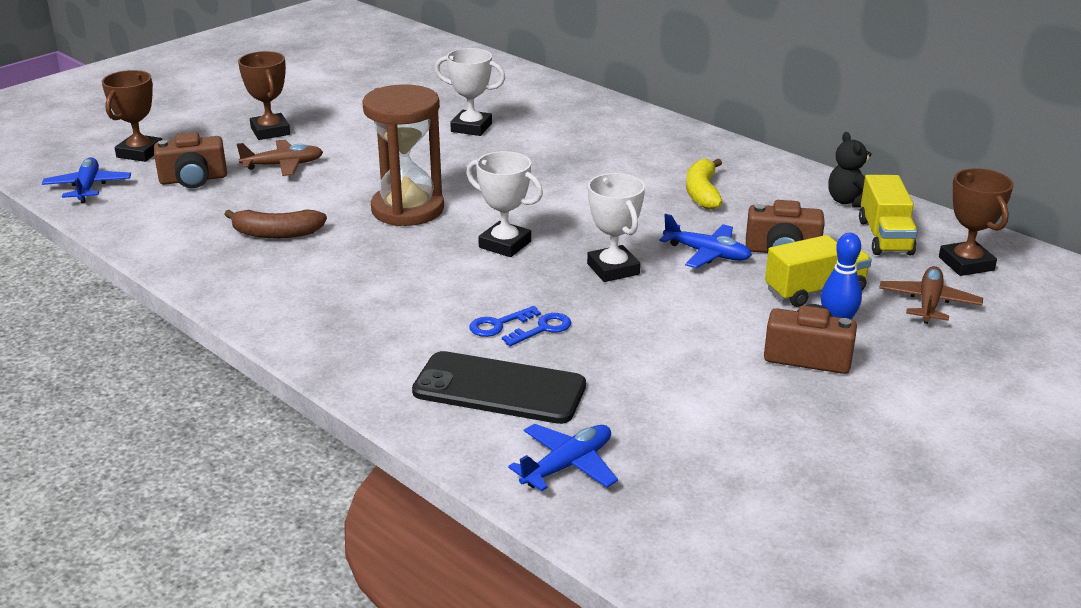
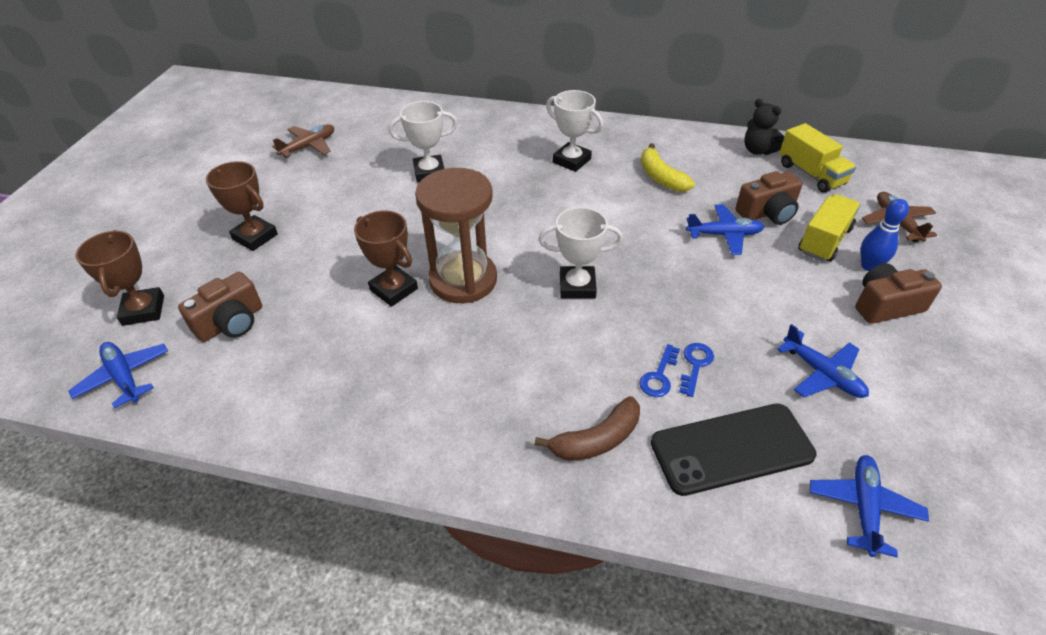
camera: 30 degrees left, 15 degrees up
brown banana [224,209,327,238] -> brown banana moved to [535,396,640,461]
brown plane [237,140,323,176] -> brown plane moved to [272,124,334,158]
white trophy [587,173,645,282] -> white trophy moved to [546,90,603,172]
brown trophy [939,168,1014,276] -> brown trophy moved to [354,210,418,307]
none -> blue plane [777,324,869,398]

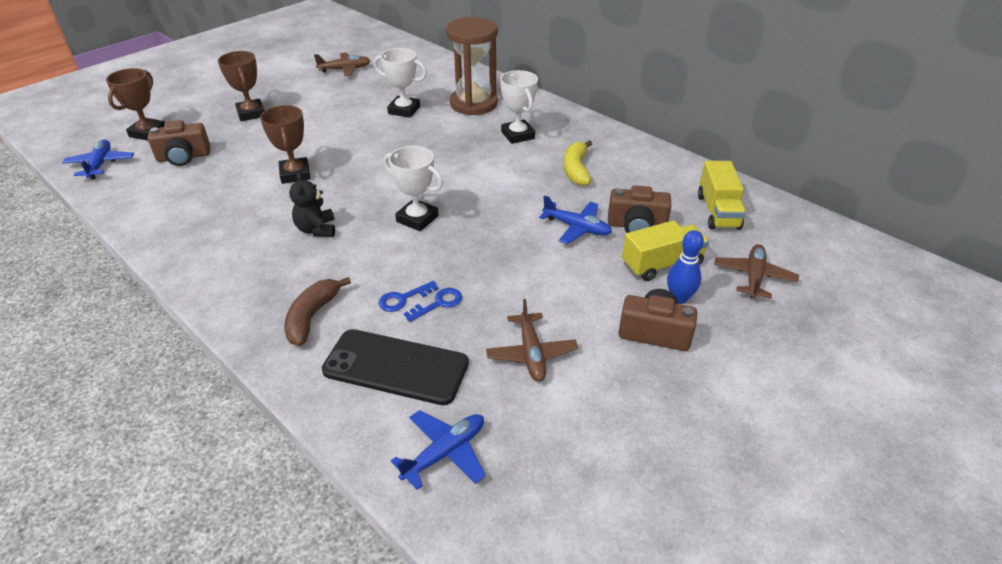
camera: 30 degrees right, 5 degrees down
brown hourglass [415,168,497,303] -> brown hourglass moved to [446,17,498,115]
brown banana [535,396,640,461] -> brown banana turned 105 degrees clockwise [284,277,351,346]
black teddy bear [744,99,784,155] -> black teddy bear moved to [289,172,335,237]
blue plane [777,324,869,398] -> brown plane [486,299,578,382]

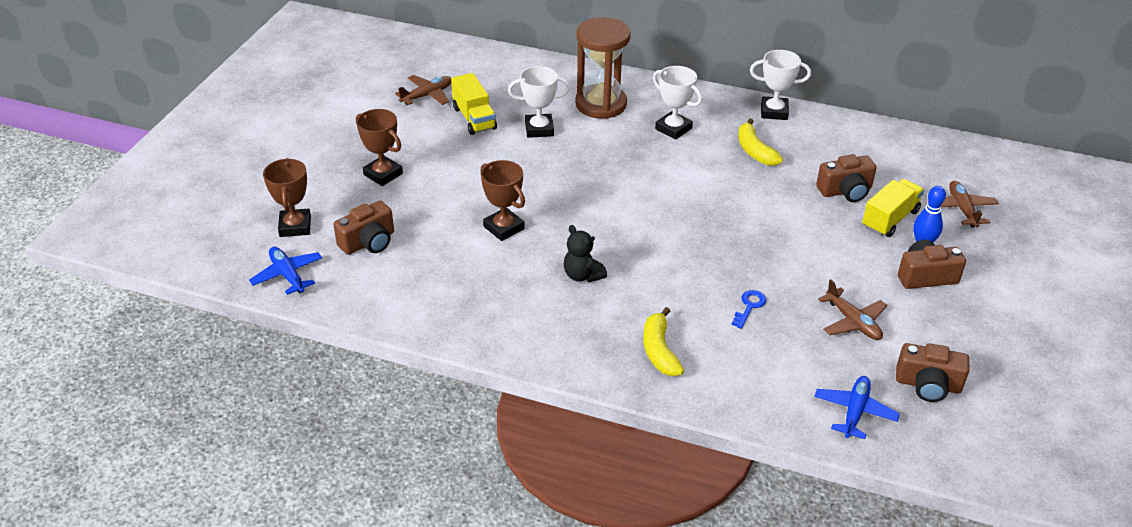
camera: 25 degrees left, 0 degrees up
brown banana [284,277,351,346] -> yellow banana [643,307,684,376]
black phone [322,329,469,405] -> none
blue key [379,281,438,312] -> none
white trophy [384,146,443,231] -> white trophy moved to [750,50,811,120]
blue plane [539,195,612,244] -> none
yellow truck [698,161,746,230] -> yellow truck moved to [451,73,497,135]
none -> brown camera [896,343,970,402]

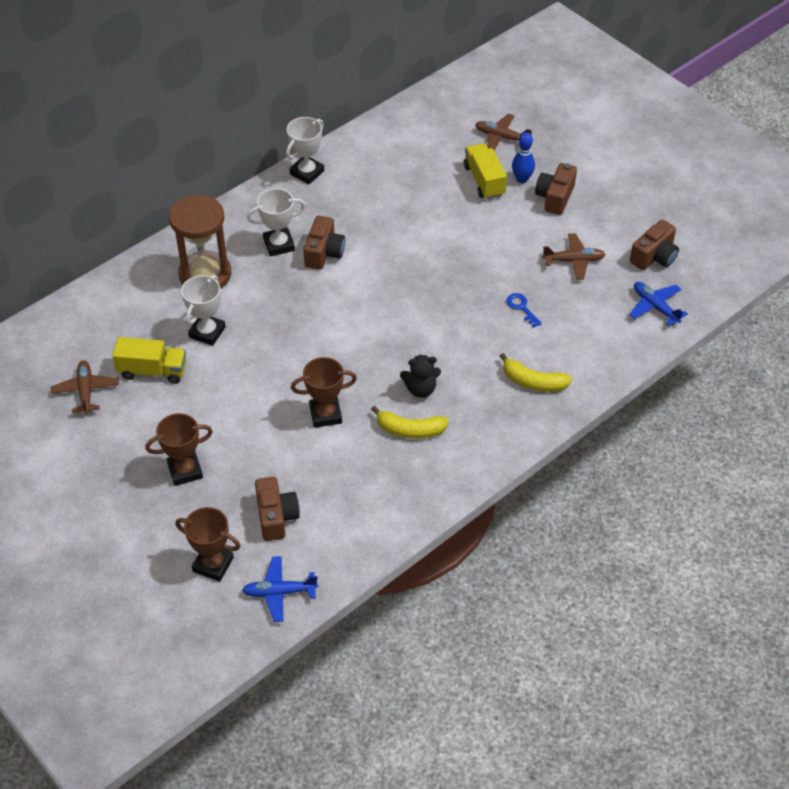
camera: 60 degrees left, 10 degrees up
yellow banana [738,119,783,166] -> yellow banana moved to [371,406,449,438]
brown camera [816,154,877,202] -> brown camera moved to [303,216,345,270]

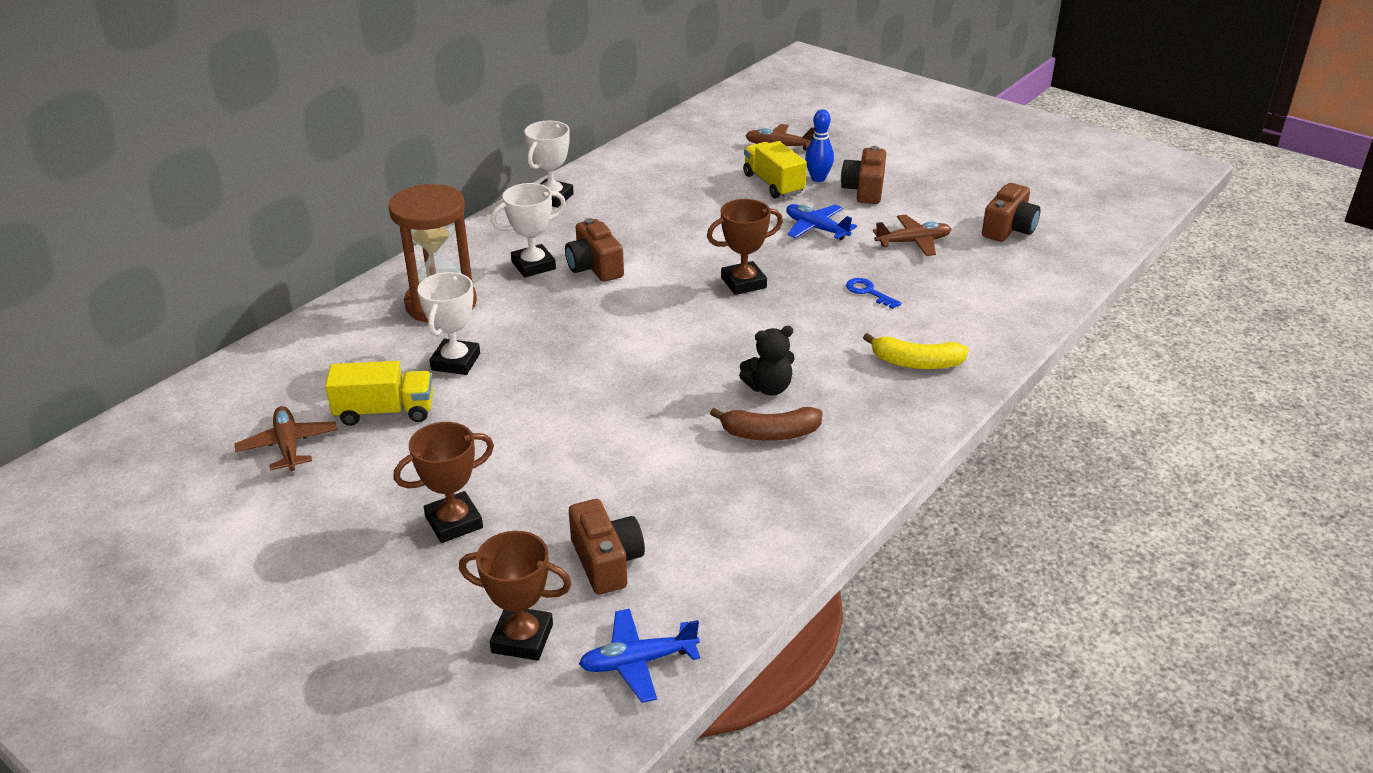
camera: 10 degrees left, 15 degrees down
brown trophy [291,357,357,428] -> brown trophy moved to [707,199,783,295]
brown camera [303,216,345,270] -> brown camera turned 150 degrees clockwise [565,218,624,282]
yellow banana [371,406,449,438] -> brown banana [710,407,823,441]
blue plane [629,282,688,326] -> blue plane moved to [786,204,857,240]

